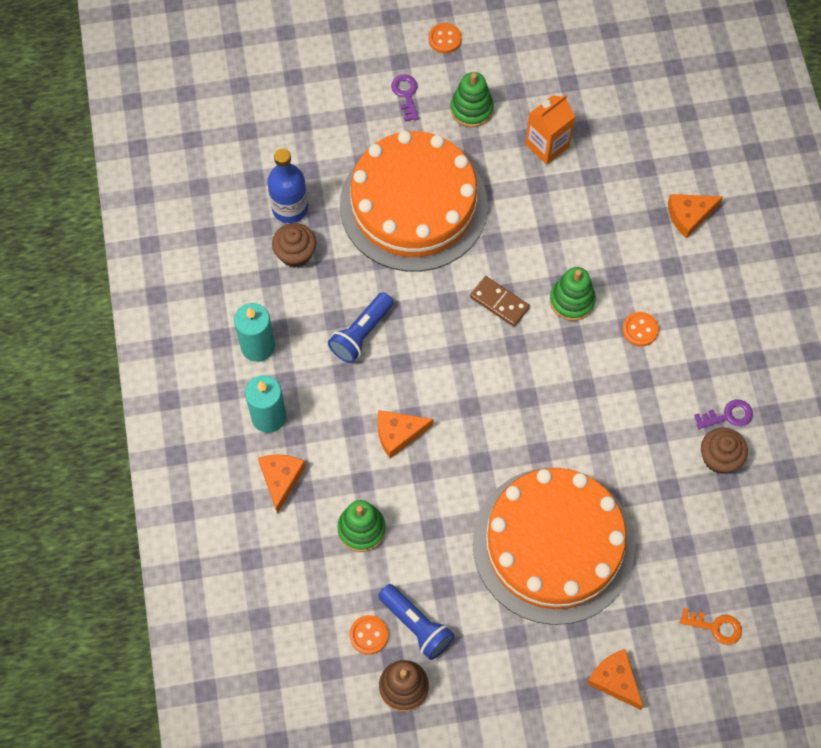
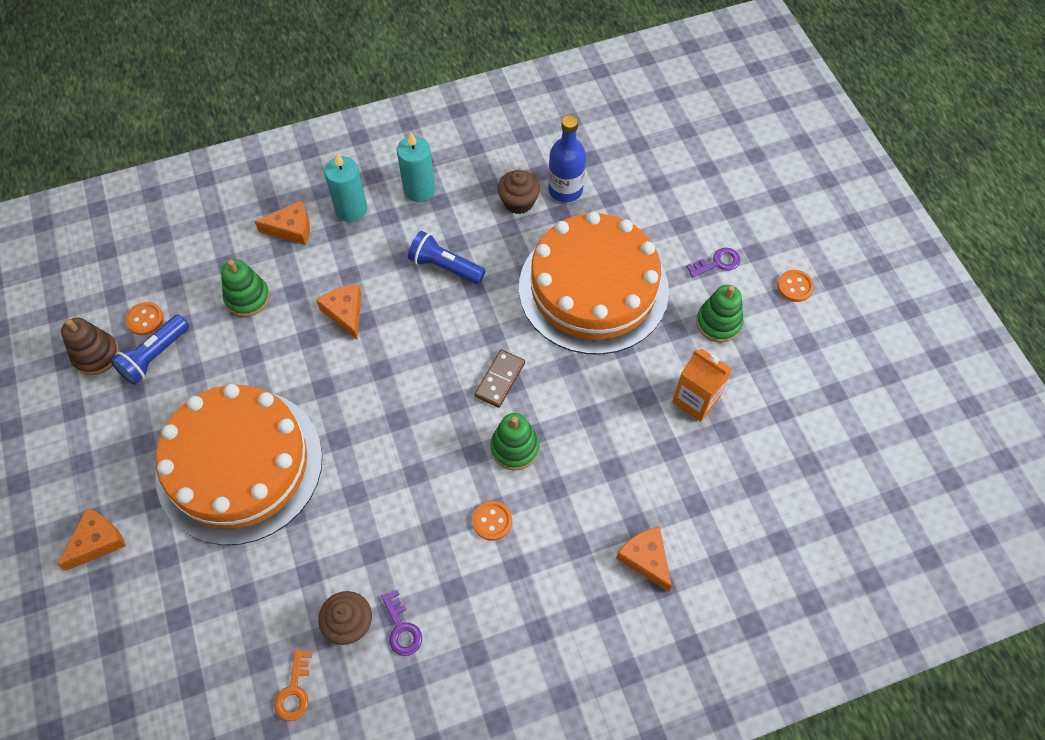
camera: 80 degrees right, 5 degrees down
orange key [680,608,742,645] -> orange key moved to [274,649,313,721]

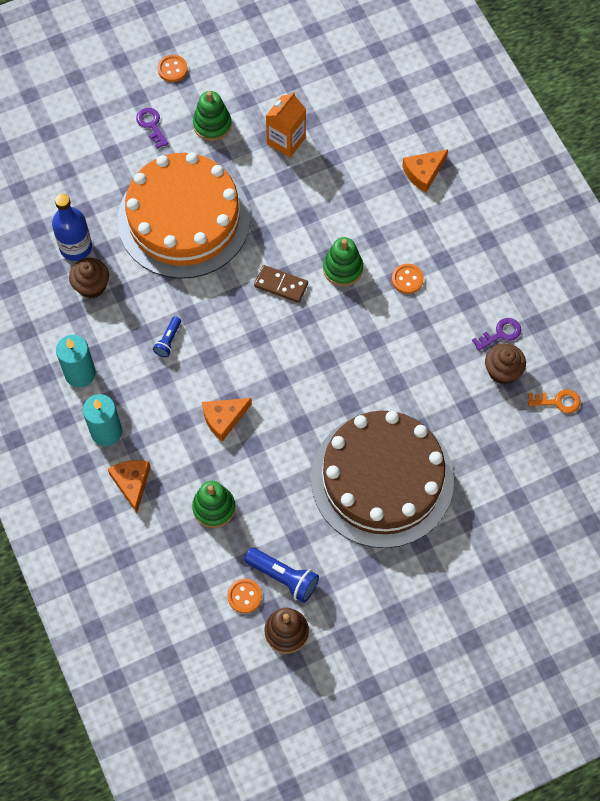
camera: 95 degrees left, 5 degrees up
orange cheese [57,508,126,571] -> none
orange cake [155,384,322,545] -> brown cake [311,410,454,548]
blue flashlight [408,231,486,284] -> blue flashlight [153,316,181,357], size x0.60

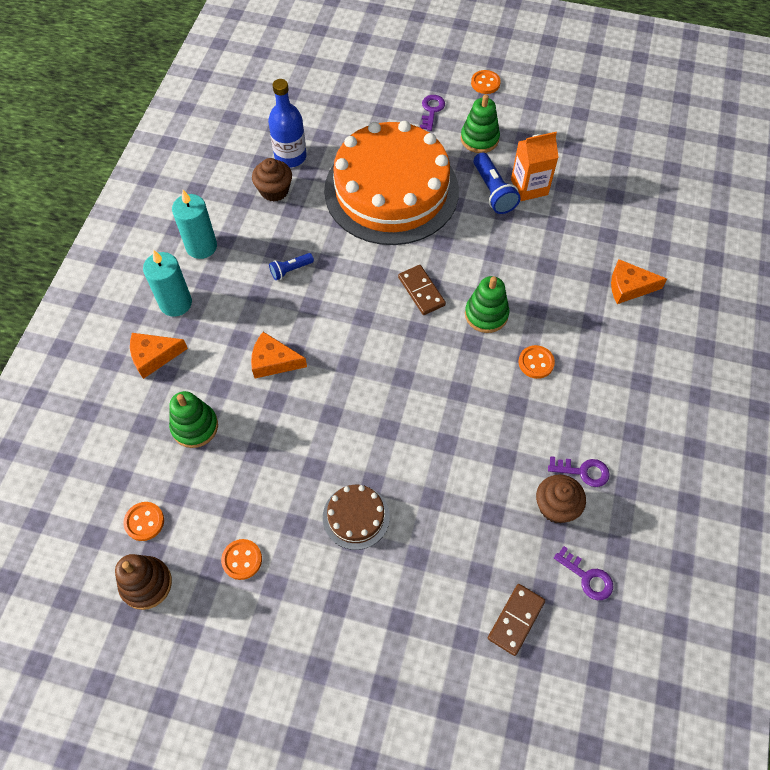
camera: 40 degrees right, 5 degrees down
orange cheese [108,460,151,513] -> orange cheese turned 135 degrees counterclockwise [130,333,188,379]
blue flashlight [244,547,319,603] -> blue flashlight moved to [473,153,521,214]
brown cake [311,410,454,548] -> brown cake [323,485,390,550], size x0.40
orange key [528,389,581,413] -> purple key [554,546,613,600]
none -> orange button [221,539,262,580]
none -> brown domino [488,584,545,656]

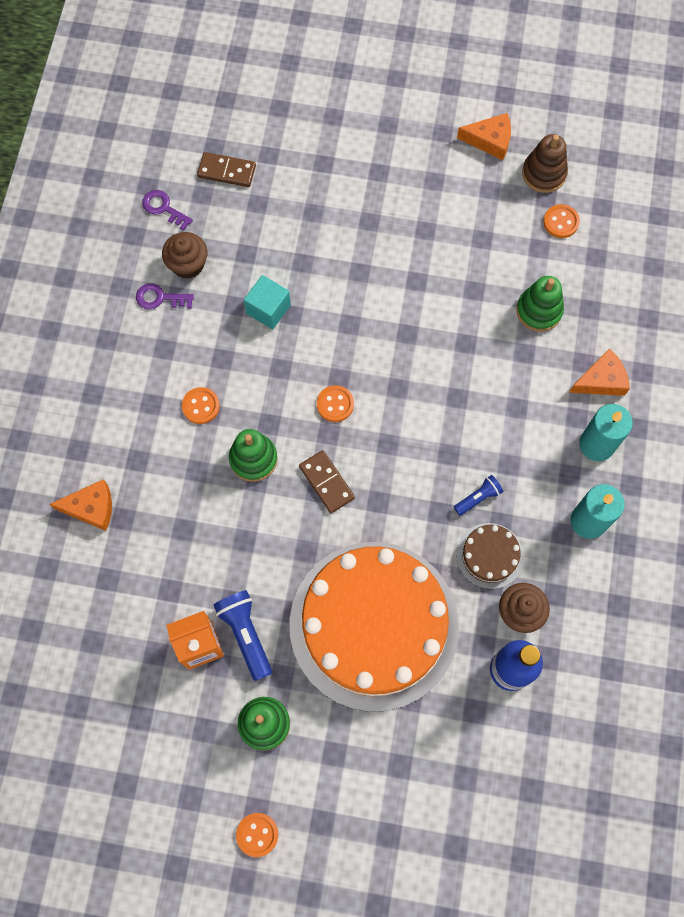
camera: 175 degrees right, 10 degrees up
orange button [221,539,262,580] -> orange button moved to [317,385,354,422]
orange cheese [251,332,307,378] -> orange cheese moved to [457,113,511,160]
brown cake [323,485,390,550] -> brown cake moved to [456,523,524,589]
purple key [420,95,445,131] -> none
brown domino [488,584,545,656] -> brown domino turned 75 degrees clockwise [197,152,256,187]
none -> turquoise cube [244,275,291,329]

